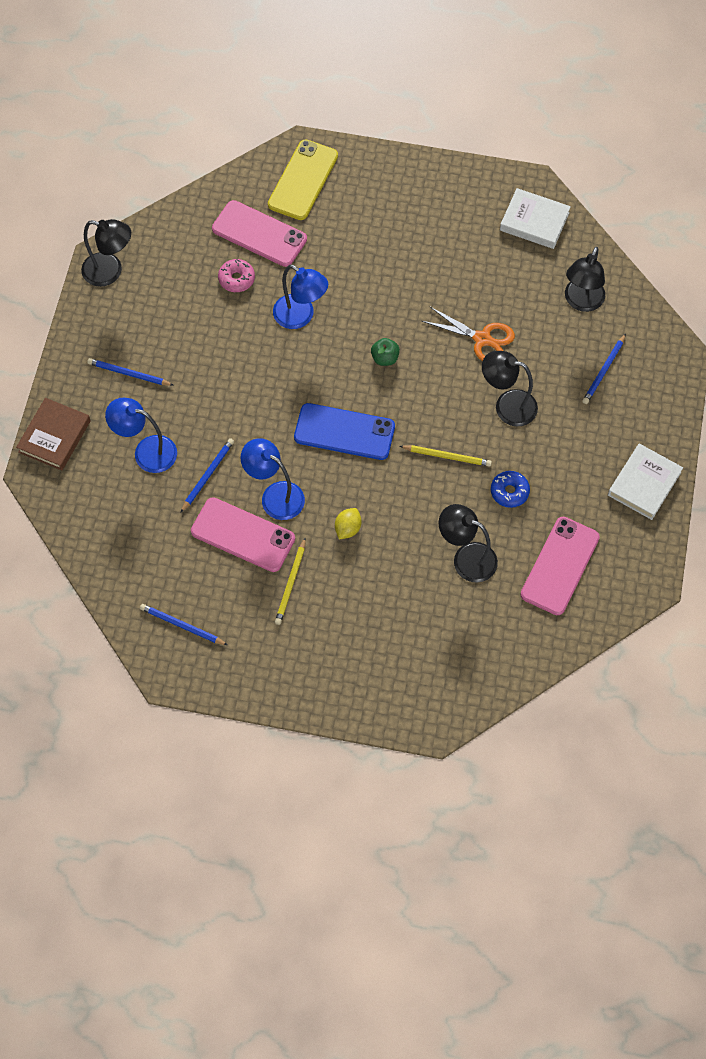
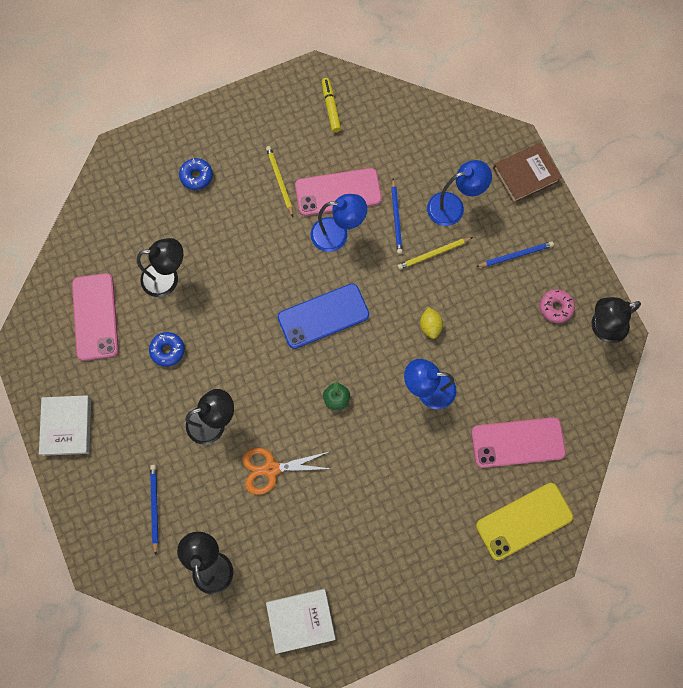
camera: 145 degrees right, 10 degrees up
brown book [16,398,91,470] -> brown book turned 75 degrees clockwise [493,143,562,204]
blue pencil [140,604,227,645] -> yellow marker [322,78,341,133]
pink donut [218,259,255,292] -> pink donut moved to [540,289,575,323]
yellow phone [268,139,338,220] -> yellow phone turned 75 degrees clockwise [476,483,573,560]
yellow lemon [335,508,361,539] -> yellow lemon moved to [420,307,443,339]
yellow pencil [400,445,492,467] -> yellow pencil moved to [397,237,473,270]
none -> blue donut [179,158,213,190]

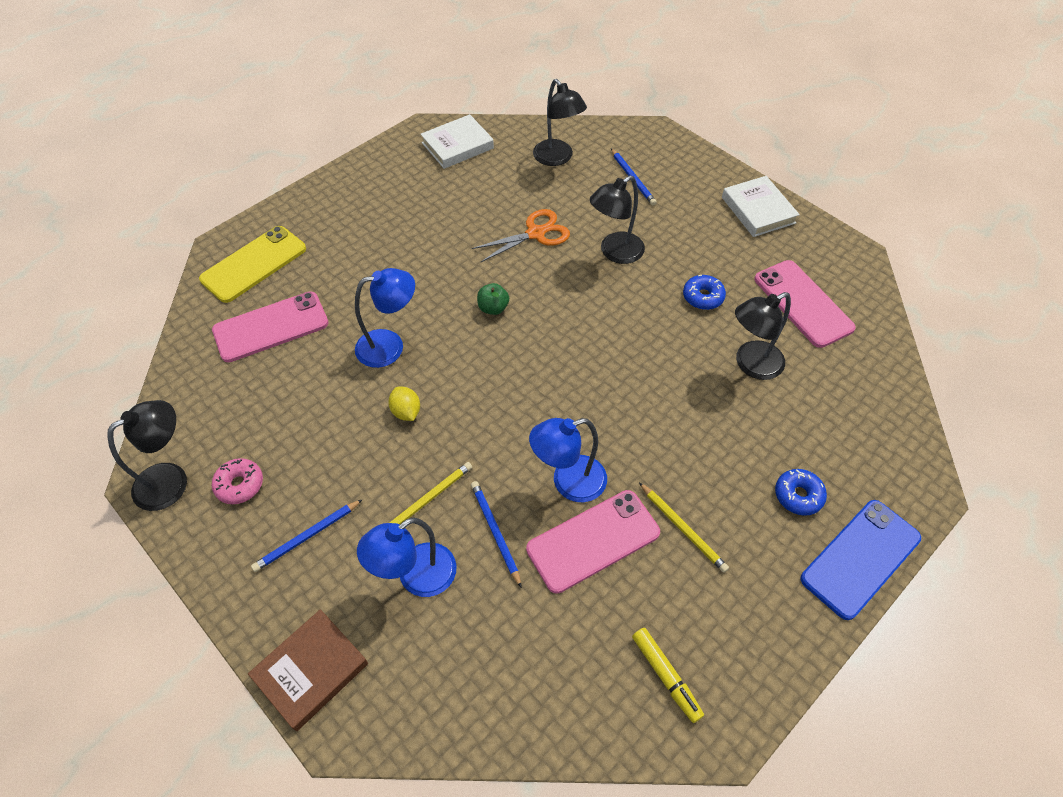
camera: 160 degrees right, 20 degrees down
blue phone [278,283,369,349] -> blue phone moved to [801,500,921,620]

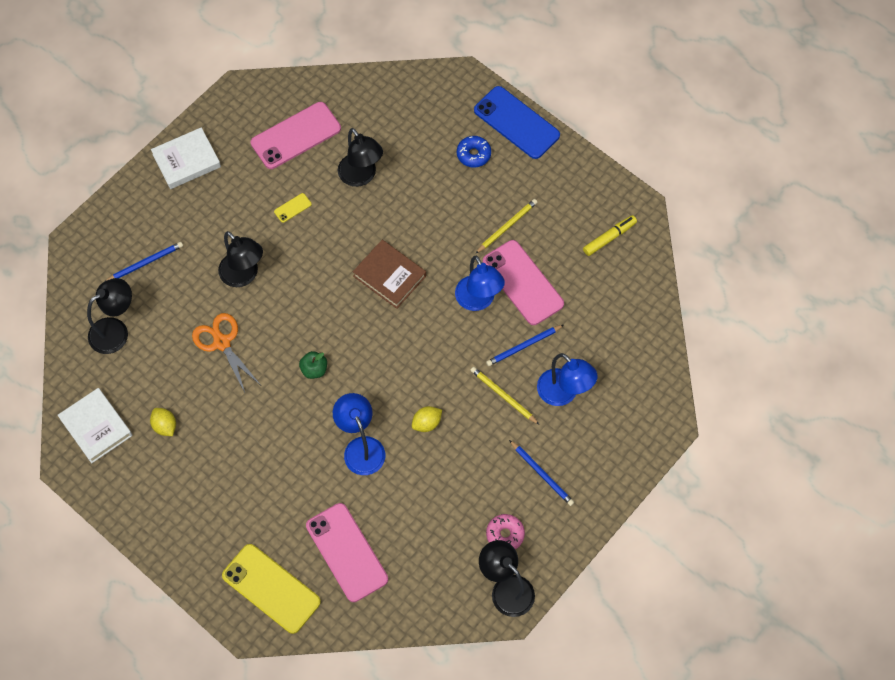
camera: 95 degrees left, 10 degrees up
brown book [248,609,368,731] -> brown book moved to [353,240,426,309]
blue donut [683,275,726,310] -> yellow phone [274,193,312,223]
none -> yellow lemon [150,408,176,436]

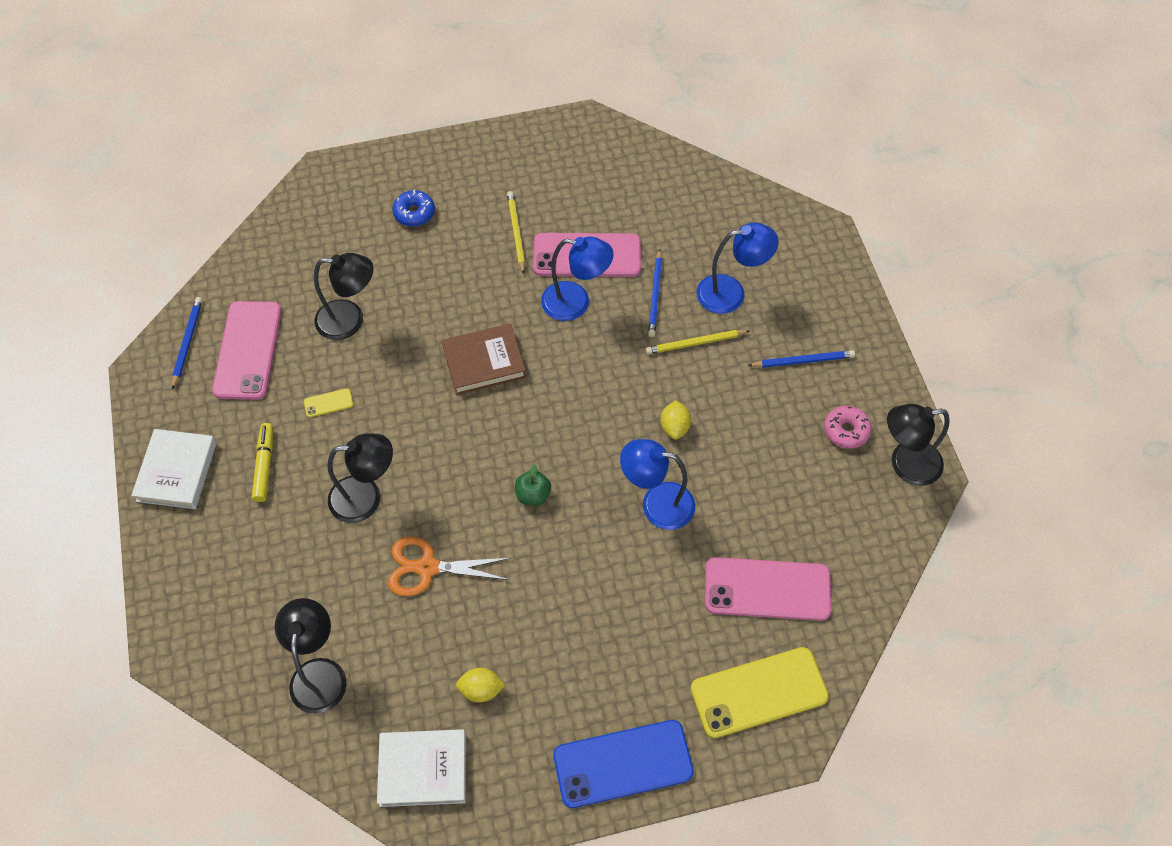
camera: 55 degrees left, 5 degrees down
blue pencil [104,242,183,282] -> blue pencil moved to [172,297,202,390]
yellow phone [274,193,312,223] -> yellow phone turned 75 degrees clockwise [304,388,353,417]
blue phone [474,86,560,159] -> blue phone moved to [553,720,694,808]
yellow marker [583,215,637,256] -> yellow marker moved to [252,423,273,502]

